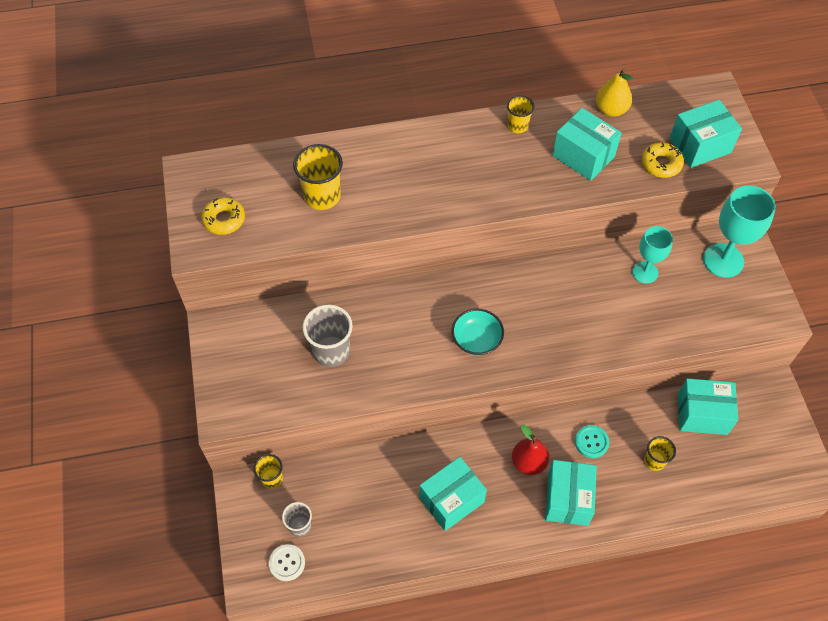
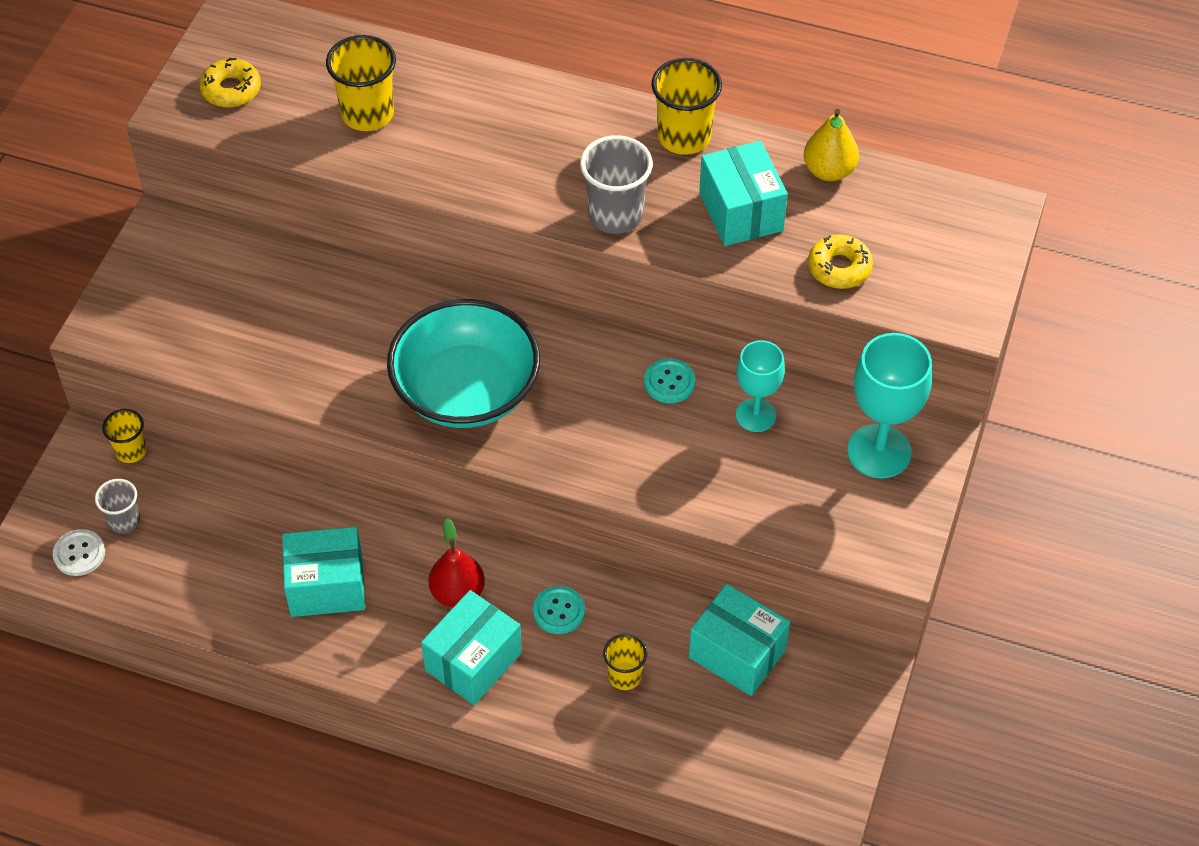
camera: 30 degrees right, 5 degrees down
grey cup [303,305,352,367] -> grey cup moved to [580,135,653,234]
turquoise bowl [452,309,504,355] -> turquoise bowl [387,299,540,428], size x1.95
yellow cup [507,95,535,133] -> yellow cup [651,58,722,155], size x1.67
turquoise box [669,100,742,168] -> none
none -> turquoise button [644,358,695,403]

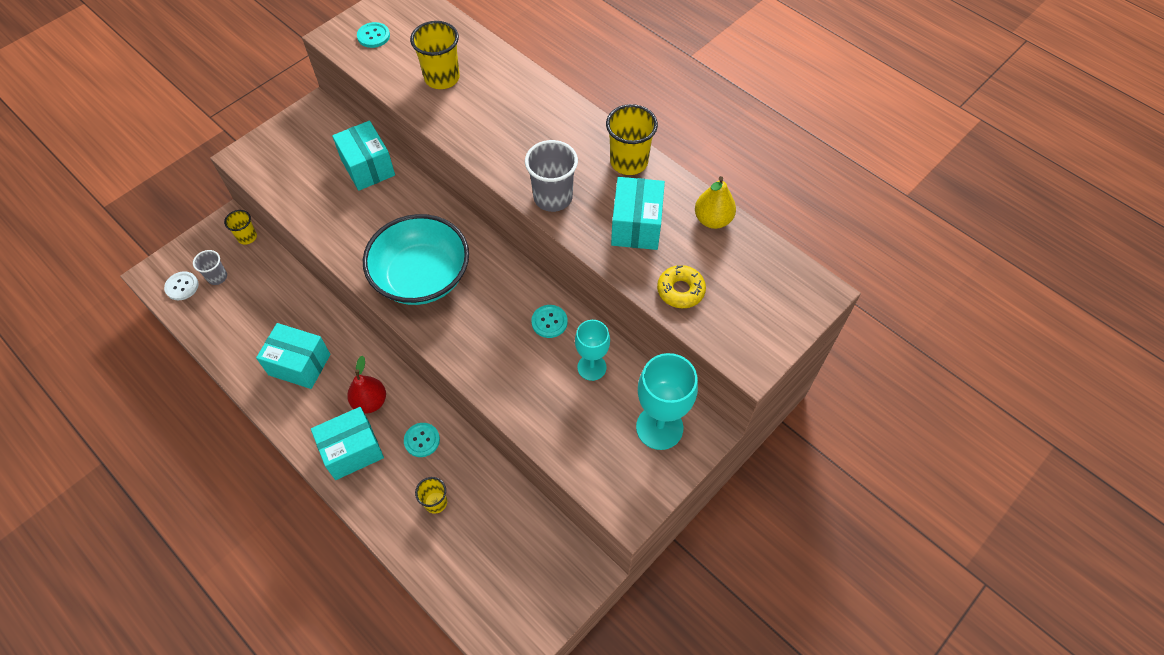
camera: 25 degrees right, 5 degrees up
yellow donut [200,58,261,107] -> turquoise button [357,22,390,48]
turquoise box [689,584,790,696] -> turquoise box moved to [332,121,395,191]

